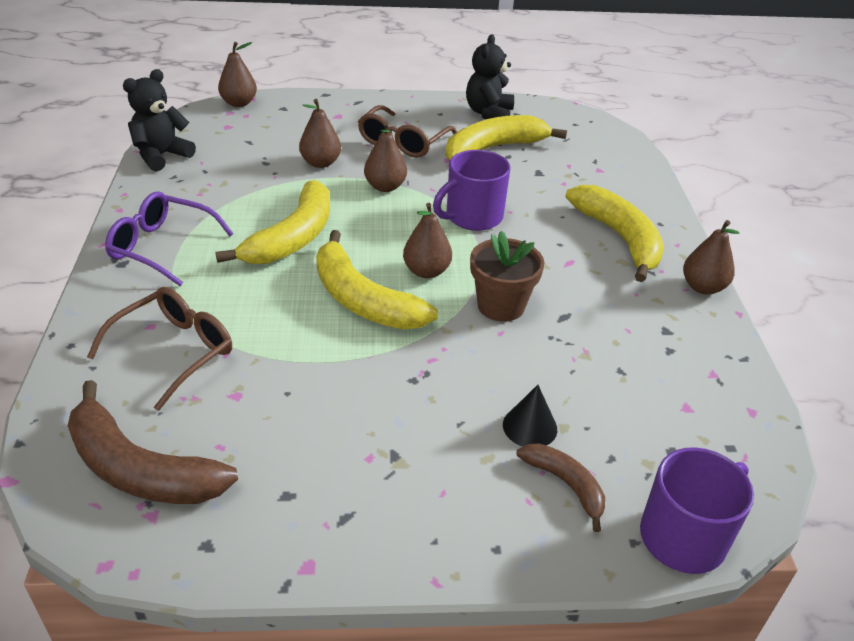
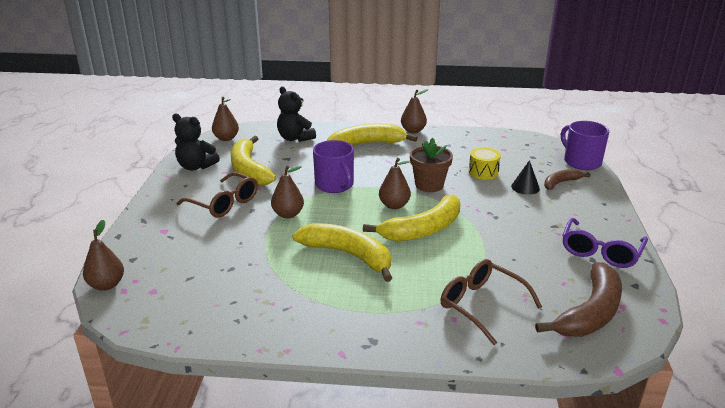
camera: 80 degrees left, 10 degrees down
purple glasses [105,191,234,286] -> purple glasses moved to [562,218,648,268]
black teddy bear [123,69,196,171] -> black teddy bear moved to [277,86,316,142]
brown pear [299,99,341,168] -> brown pear moved to [212,97,239,141]
none -> yellow drum [469,148,501,180]

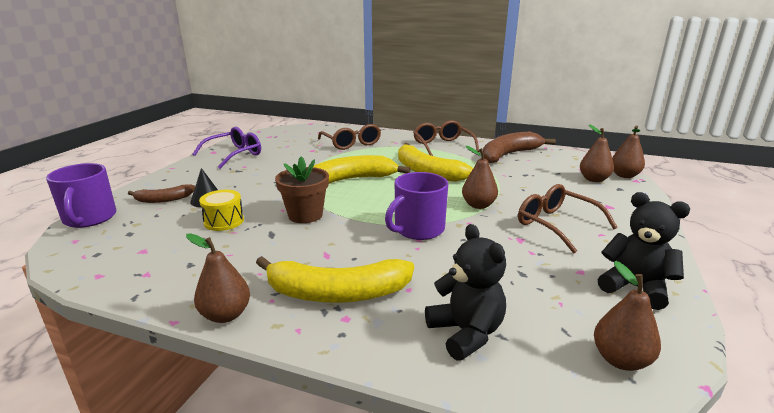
camera: 165 degrees left, 5 degrees down
yellow banana [231,136,276,185] -> none
purple mug [313,140,354,193] -> purple mug turned 120 degrees counterclockwise [385,172,448,240]
brown pear [379,158,411,209] -> brown pear moved to [580,124,614,182]
brown banana [535,262,622,337] -> brown banana moved to [483,132,556,163]
none -> brown glasses [413,120,480,156]

